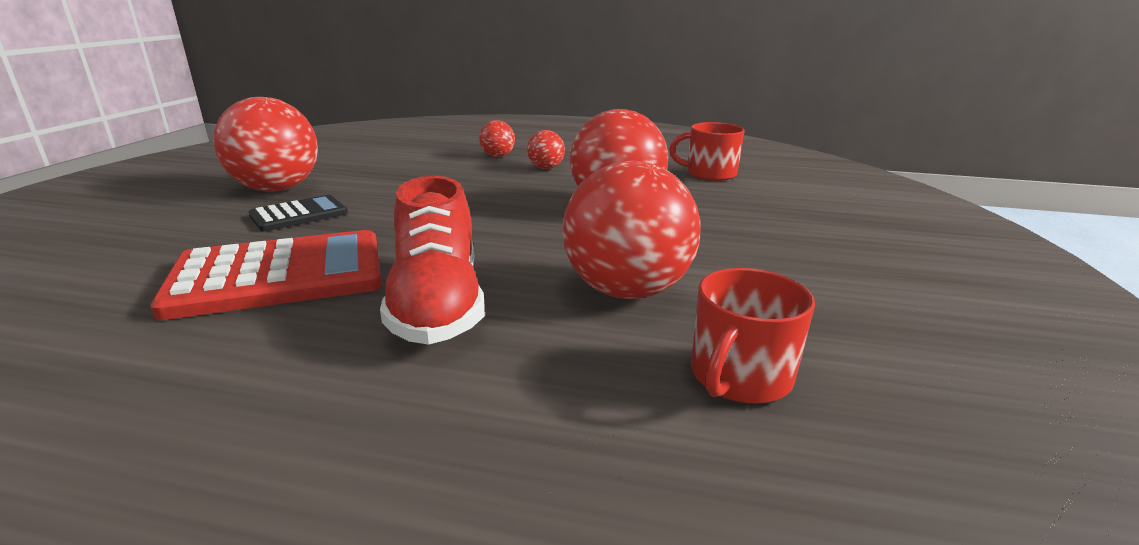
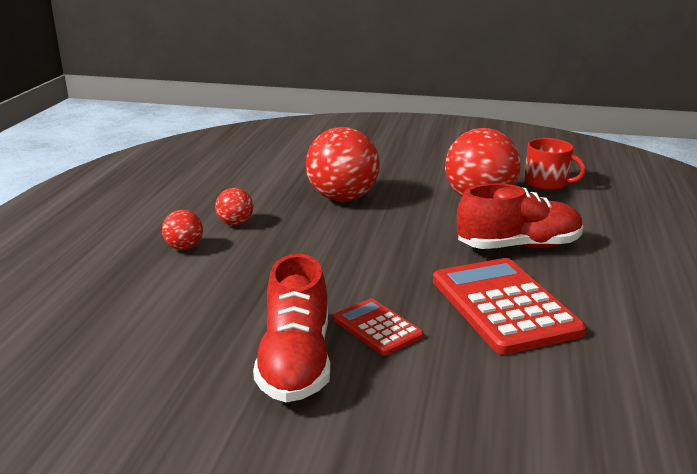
camera: 90 degrees left, 0 degrees up
red ball [213,97,318,192] -> red shoe [253,254,330,403]
black calculator [249,195,348,232] -> red calculator [334,299,424,356]
red mug [669,122,744,181] -> none

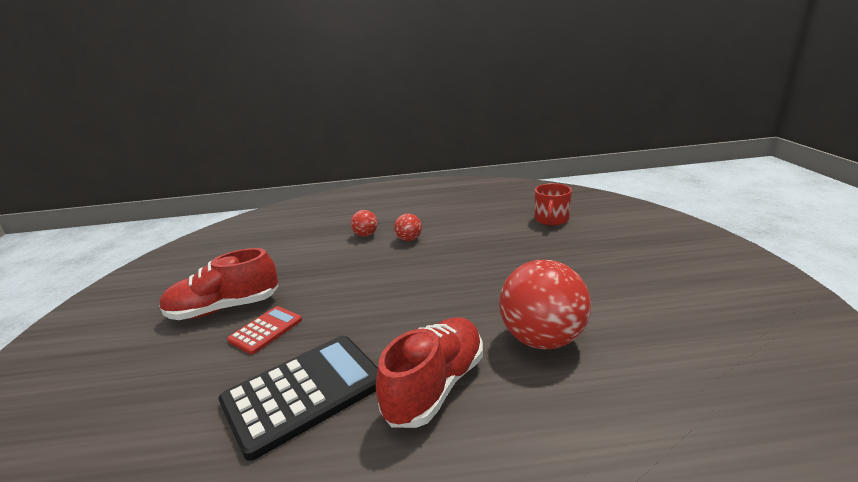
camera: 75 degrees right, 0 degrees up
red ball [306,127,380,202] -> none
red calculator [433,258,586,355] -> black calculator [219,336,378,461]
red shoe [457,183,583,249] -> red shoe turned 120 degrees counterclockwise [376,317,483,428]
red mug [525,138,586,190] -> red mug moved to [535,183,572,226]

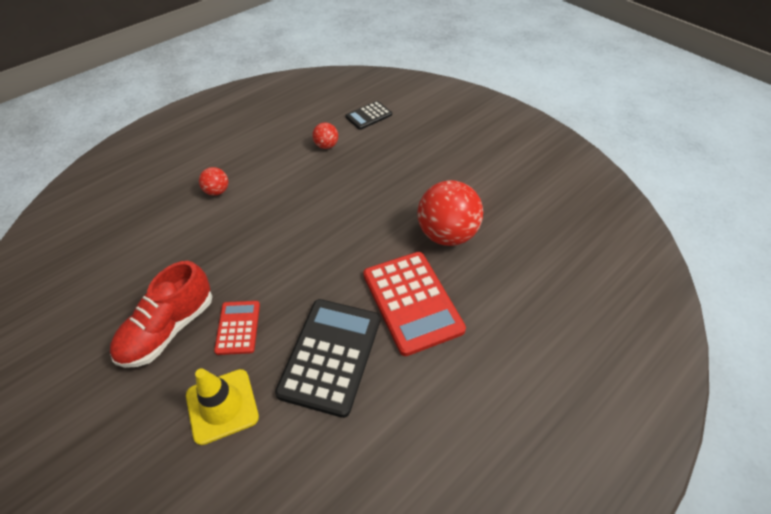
camera: 40 degrees left, 25 degrees up
red shoe [376,317,483,428] -> red calculator [363,252,466,356]
red ball [394,213,422,241] -> red ball moved to [312,123,338,149]
red mug [535,183,572,226] -> black calculator [345,101,392,130]
none -> yellow traffic cone [186,368,259,445]

